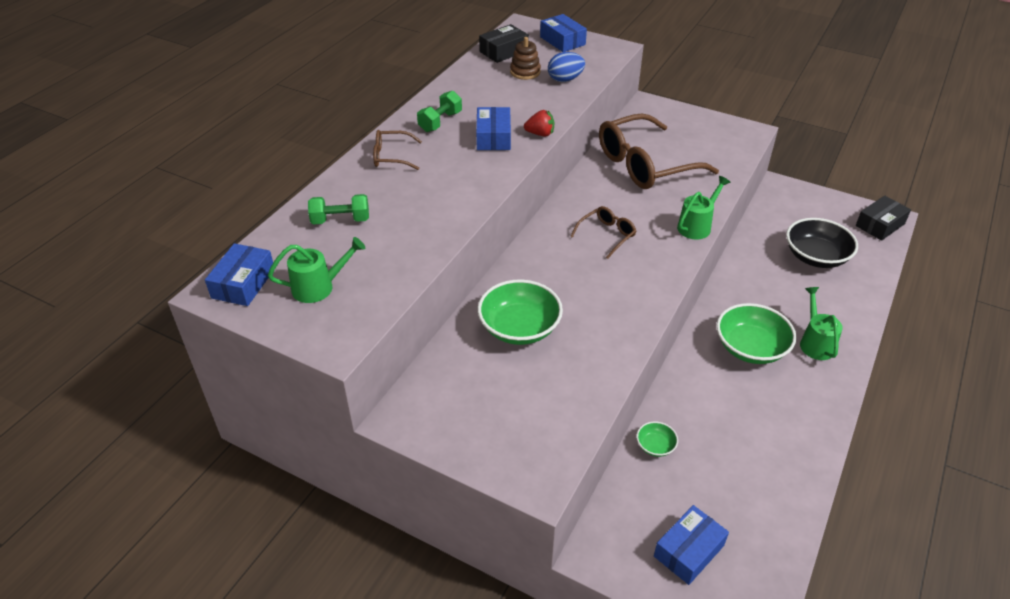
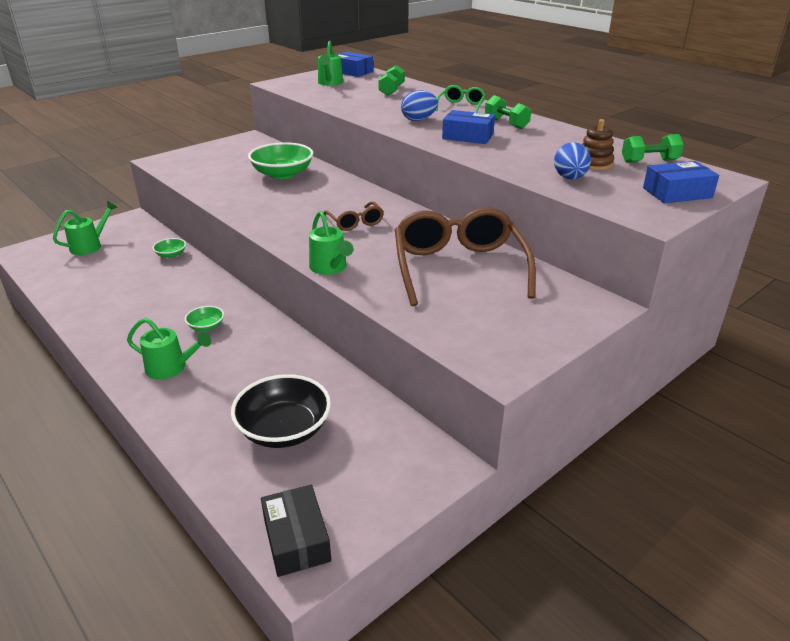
camera: 110 degrees right, 10 degrees down
brown glasses [373,130,422,170] -> green glasses [435,85,486,112]
black box [479,24,529,63] -> green dumbbell [622,134,684,163]
red strawberry [524,110,554,136] -> none
blue box [654,505,729,585] -> green watering can [53,201,117,255]
green bowl [717,303,796,364] -> green bowl [185,306,224,331], size x0.48
none -> blue egg [401,90,438,121]

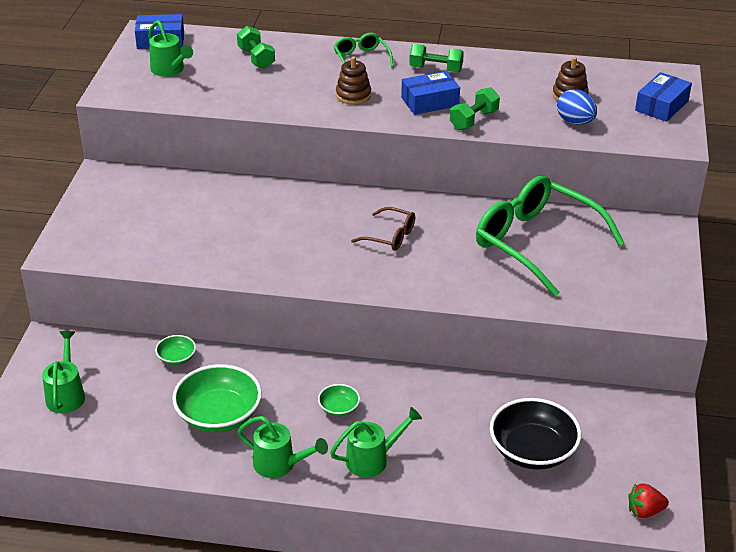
camera: 40 degrees left, 5 degrees up
green bowl [248,142,313,179] -> green bowl moved to [172,364,262,433]
black box [261,485,331,577] -> red strawberry [628,483,669,518]
green watering can [309,211,353,275] -> green watering can moved to [237,416,328,478]
brown glasses [395,207,536,306] -> green glasses [476,175,625,297]
blue egg [401,90,438,121] -> brown stacking toy [336,56,371,105]
green dumbbell [622,134,684,163] -> green dumbbell moved to [450,87,500,130]

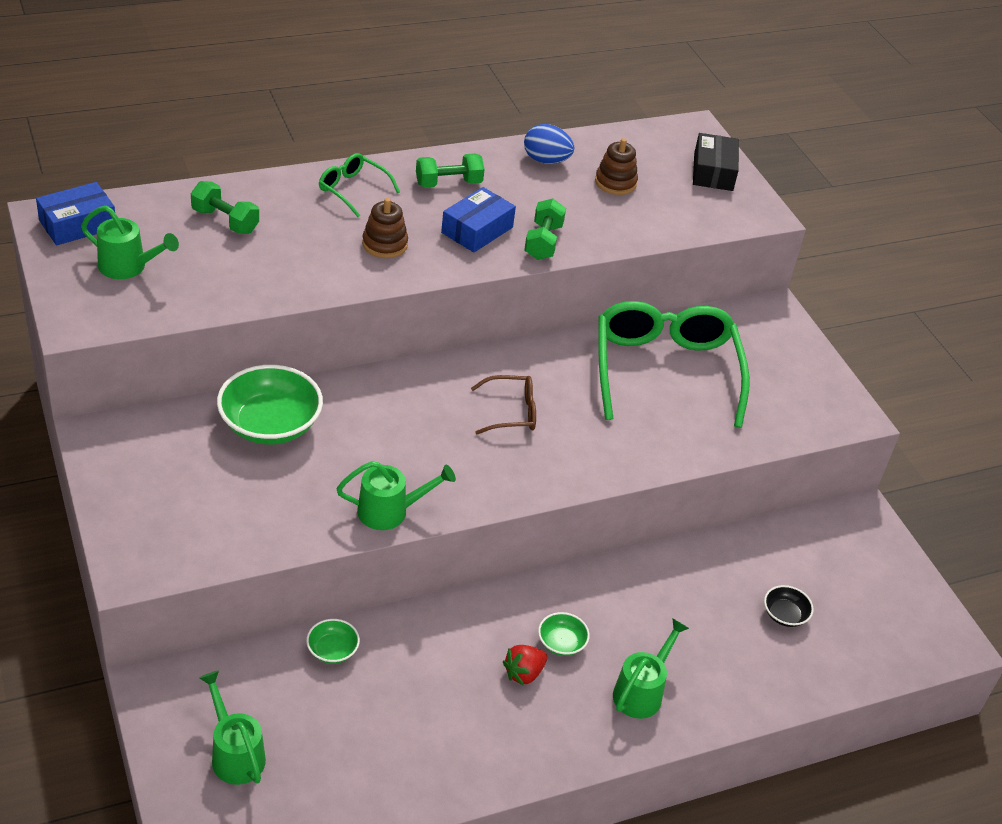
camera: 35 degrees left, 5 degrees up
green bowl [172,364,262,433] -> green bowl moved to [217,365,323,445]
green watering can [237,416,328,478] -> green watering can moved to [336,461,456,530]
green glasses [476,175,625,297] -> green glasses turned 75 degrees clockwise [598,301,750,428]
black bowl [490,398,581,470] -> black bowl [764,585,814,627], size x0.48
blue egg [557,89,597,125] -> blue egg moved to [524,124,574,164]
red strawberry [628,483,669,518] -> red strawberry moved to [503,645,547,686]
blue box [635,72,692,122] -> black box [693,133,739,191]

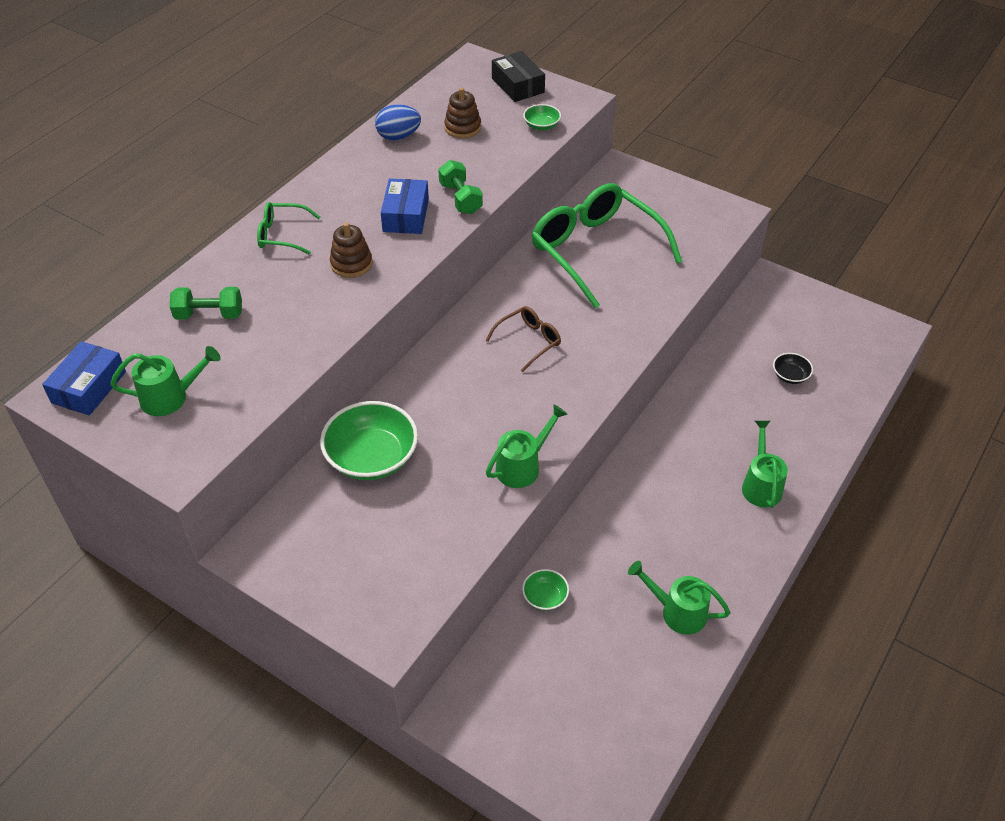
camera: 30 degrees left, 5 degrees up
green watering can [199,670,266,785] -> green watering can moved to [628,561,731,635]
green dumbbell [416,153,485,188] -> none
red strawberry [503,645,547,686] -> none
green bowl [538,612,590,656] -> green bowl moved to [523,104,561,130]

